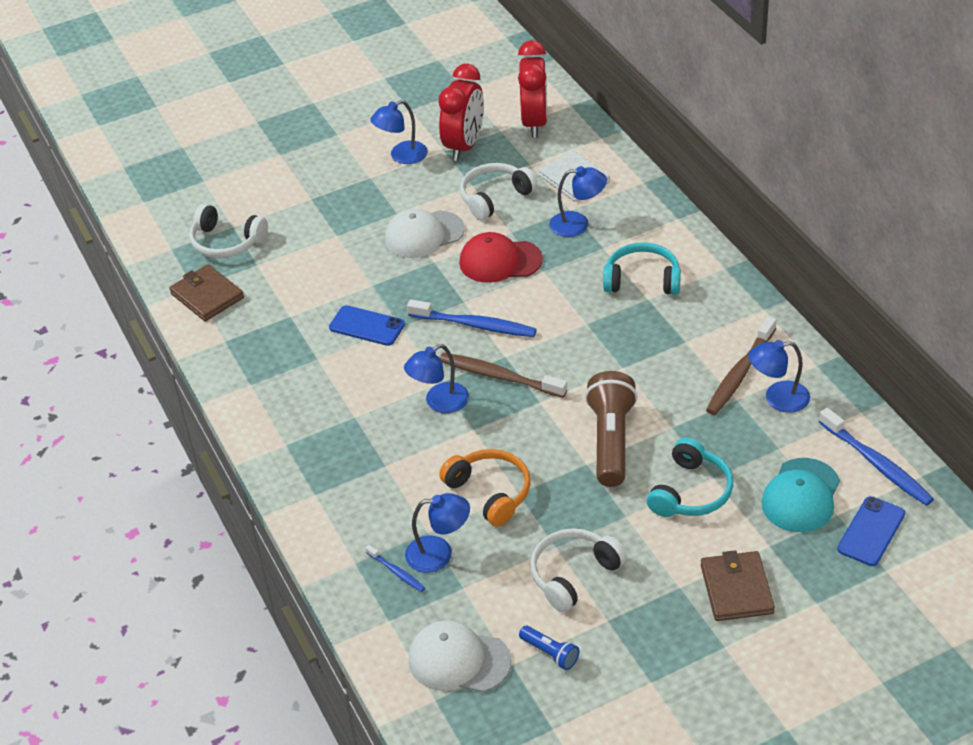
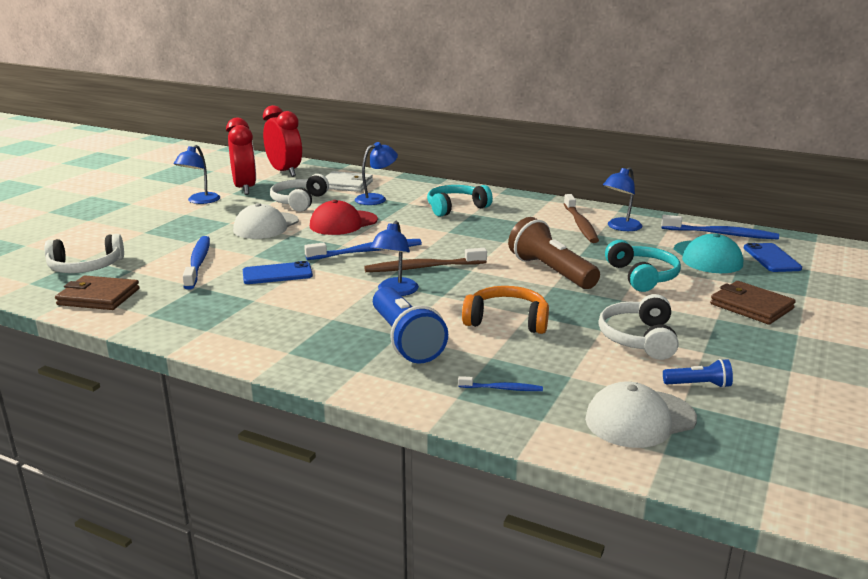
camera: 40 degrees left, 20 degrees down
blue lamp [405,493,470,573] -> none
none -> blue toothbrush [183,236,210,290]
none -> blue flashlight [373,287,448,363]

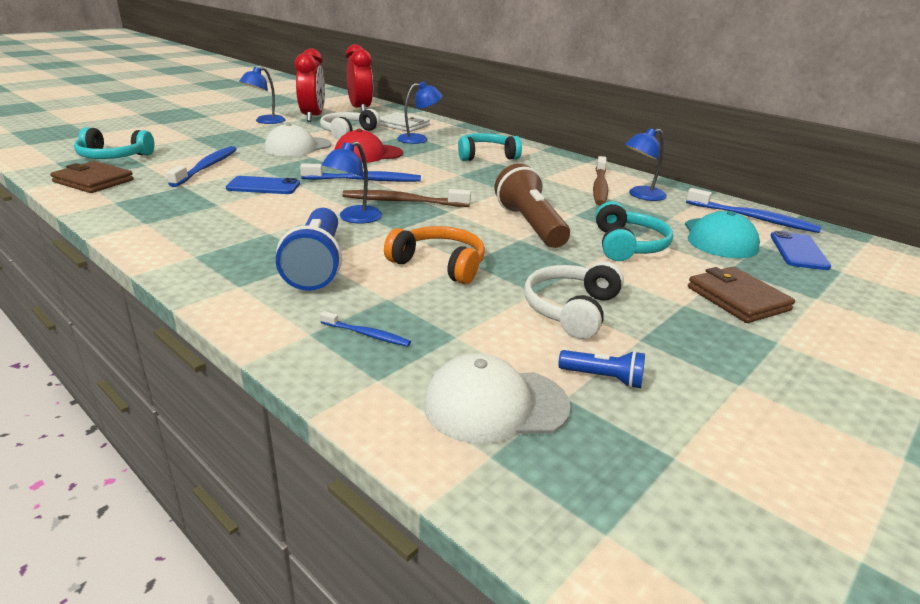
camera: 15 degrees right, 5 degrees up
white headphones [44,234,124,273] -> turquoise headphones [74,127,154,159]

